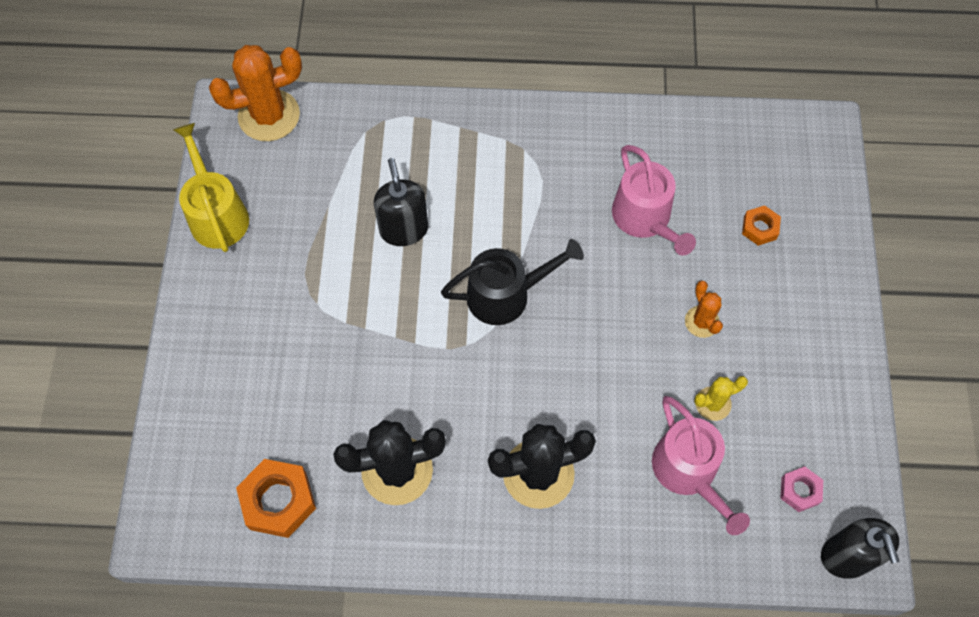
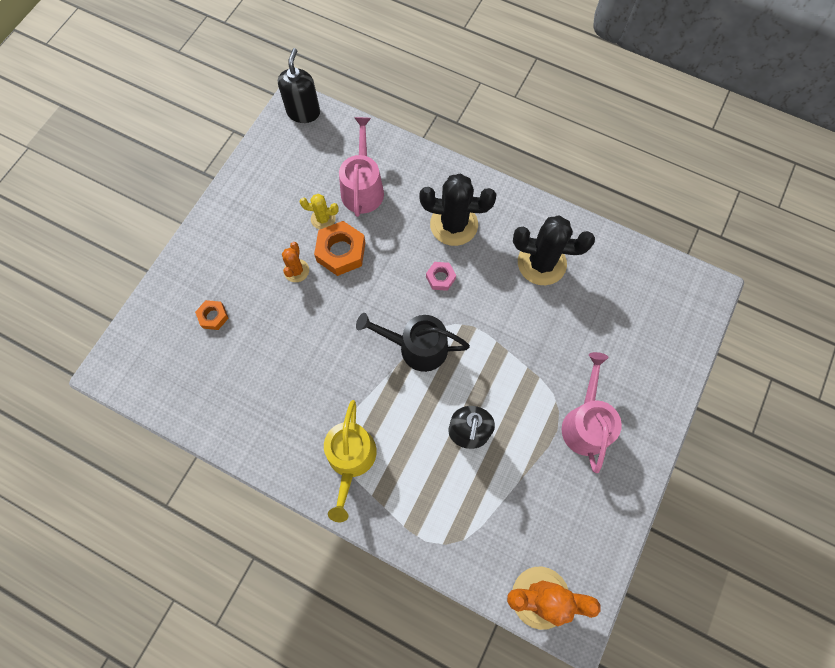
camera: 155 degrees left, 5 degrees up
yellow watering can [173,123,249,252] -> yellow watering can moved to [324,400,377,522]
orange nut [236,459,316,538] -> orange nut moved to [314,221,365,276]
pink watering can [612,145,696,255] -> pink watering can moved to [562,352,622,473]
pink nut [780,466,823,512] -> pink nut moved to [426,262,456,291]

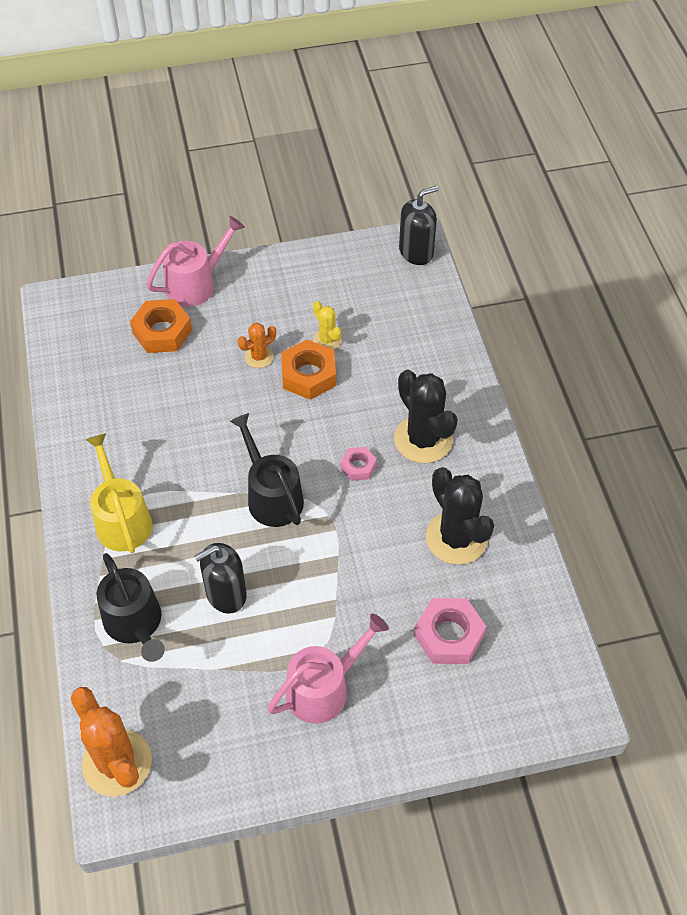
camera: 50 degrees right, 15 degrees down
orange nut [195,300,229,330] -> orange nut [130,299,192,353], size x1.77
yellow watering can [324,400,377,522] -> yellow watering can turned 105 degrees clockwise [86,433,153,553]
pink watering can [339,117,384,217] -> pink watering can moved to [147,216,245,307]
none -> black watering can [97,553,165,662]
none -> pink nut [414,598,486,664]

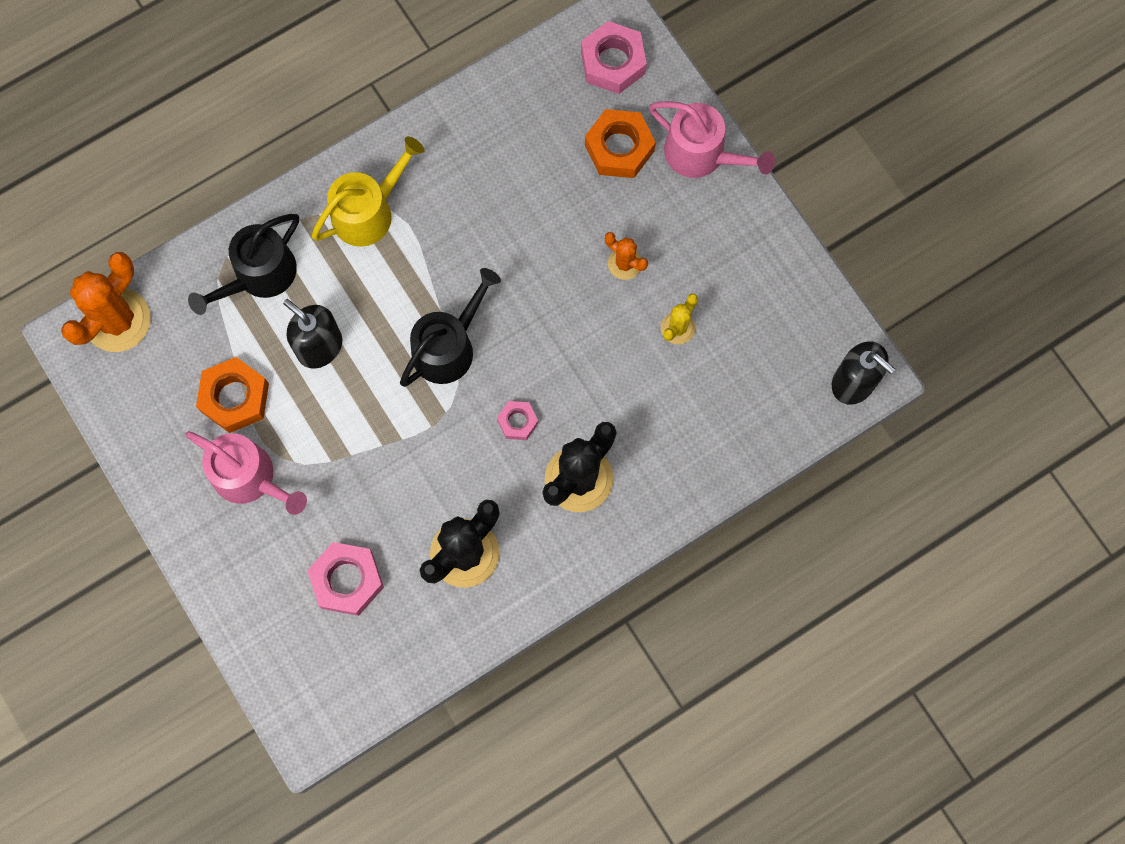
camera: 70 degrees right, 20 degrees up
orange nut [281,340,336,400] -> orange nut moved to [196,357,269,433]
none -> pink nut [581,21,647,94]

